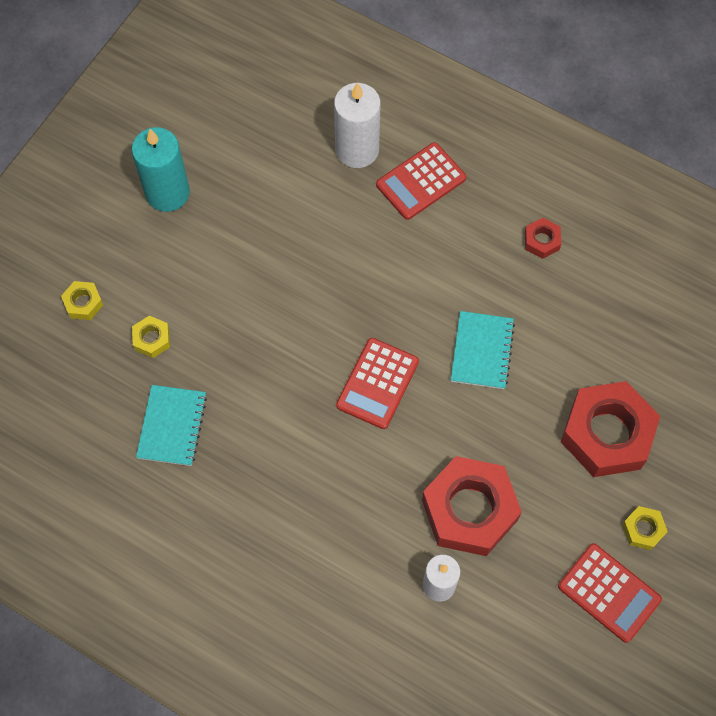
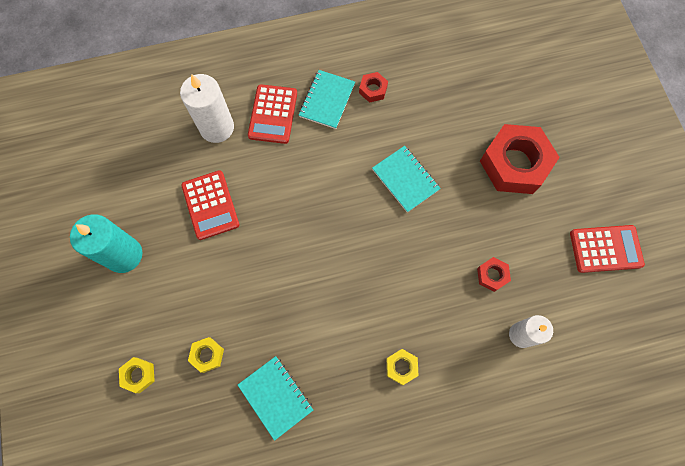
camera: 45 degrees left, 5 degrees up
red calculator [336,338,419,429] -> red calculator moved to [181,170,239,240]
red nut [422,456,522,556] -> red nut [477,257,511,292], size x0.44
yellow nut [622,506,668,550] -> yellow nut moved to [386,349,419,385]
none -> turquoise notebook [299,70,355,129]

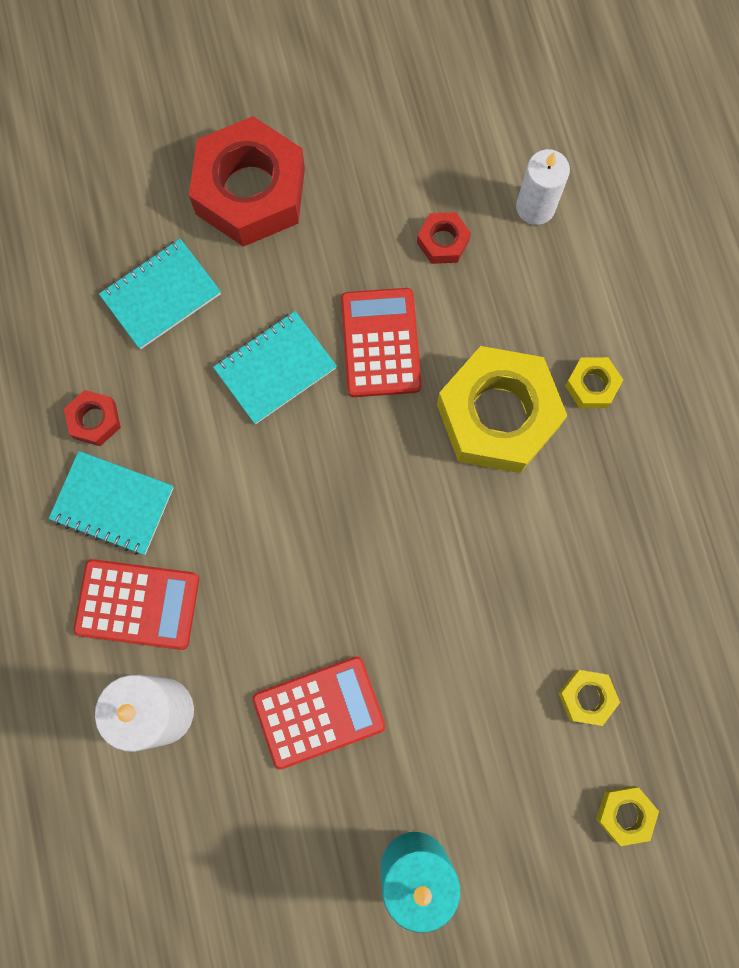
camera: 90 degrees left, 5 degrees up
turquoise notebook [238,356,313,441] -> turquoise notebook moved to [99,239,221,349]
red calculator [570,225,645,273] -> red calculator moved to [341,288,422,397]
none -> yellow nut [437,346,567,473]

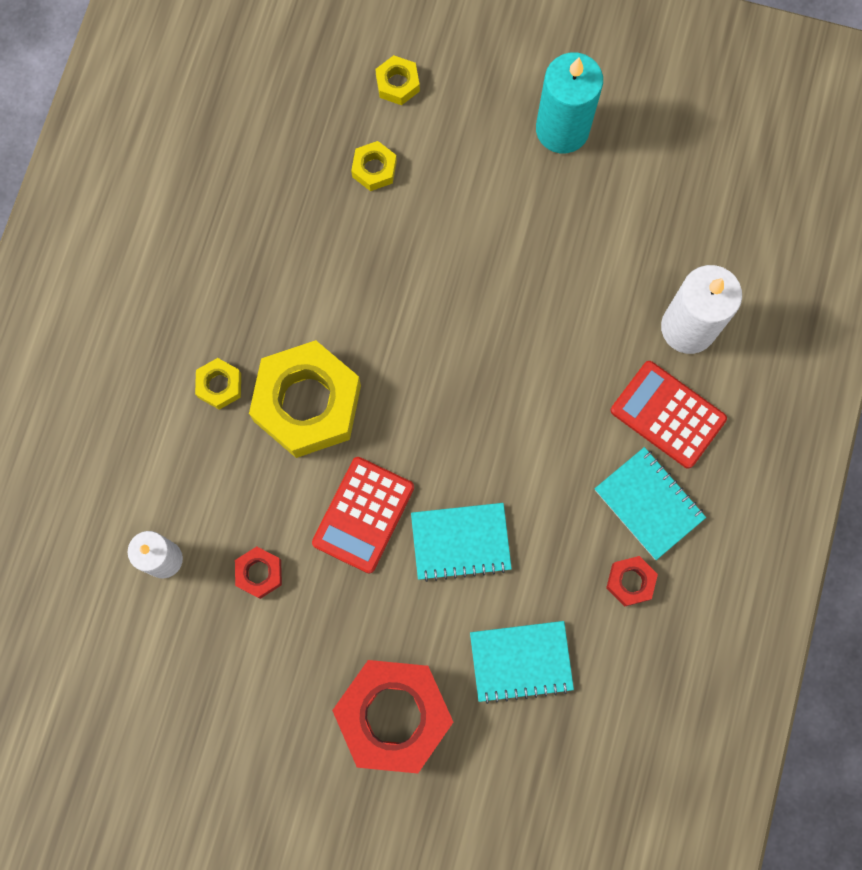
camera: 150 degrees left, 0 degrees up
red calculator [252,656,386,770] -> none

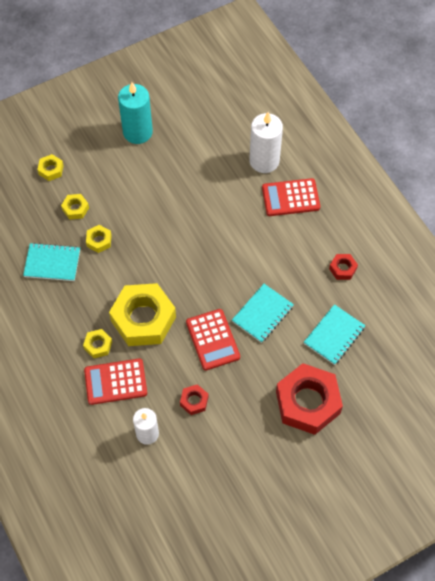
camera: 45 degrees left, 15 degrees down
turquoise notebook [595,447,706,560] -> turquoise notebook moved to [23,243,80,281]
none -> red calculator [84,358,147,405]
none -> yellow nut [86,225,112,253]

